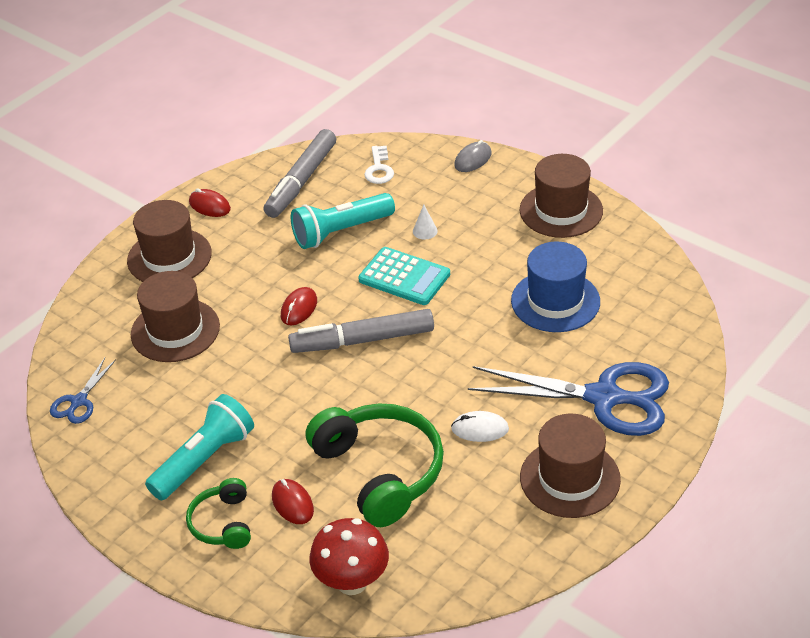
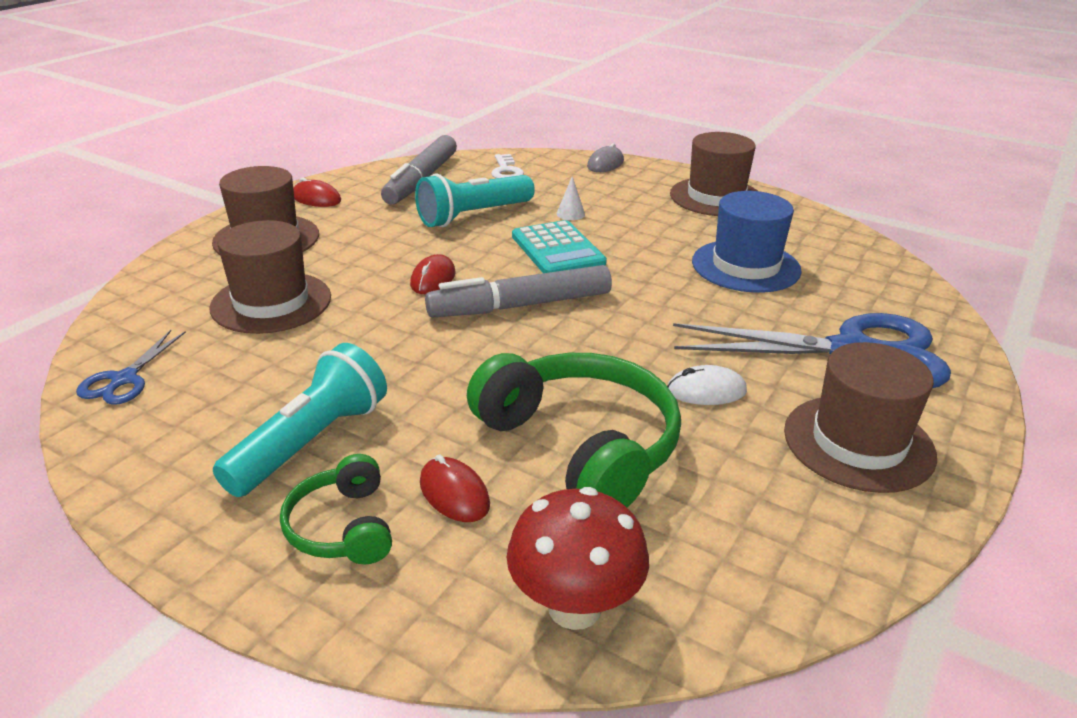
camera: 10 degrees left, 10 degrees down
turquoise calculator [358,247,450,305] -> turquoise calculator turned 45 degrees clockwise [512,220,607,273]

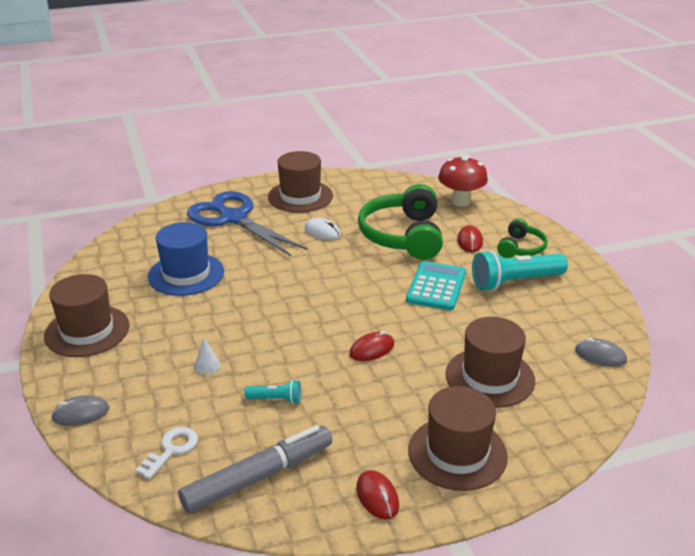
camera: 140 degrees left, 0 degrees up
blue scissors [76,330,186,405] -> grey mouse [575,338,627,367]
turquoise flashlight [415,174,535,227] -> turquoise flashlight [244,380,301,404], size x0.49
grey marker [425,265,612,318] -> none
turquoise calculator [512,220,607,273] -> turquoise calculator moved to [406,261,466,310]

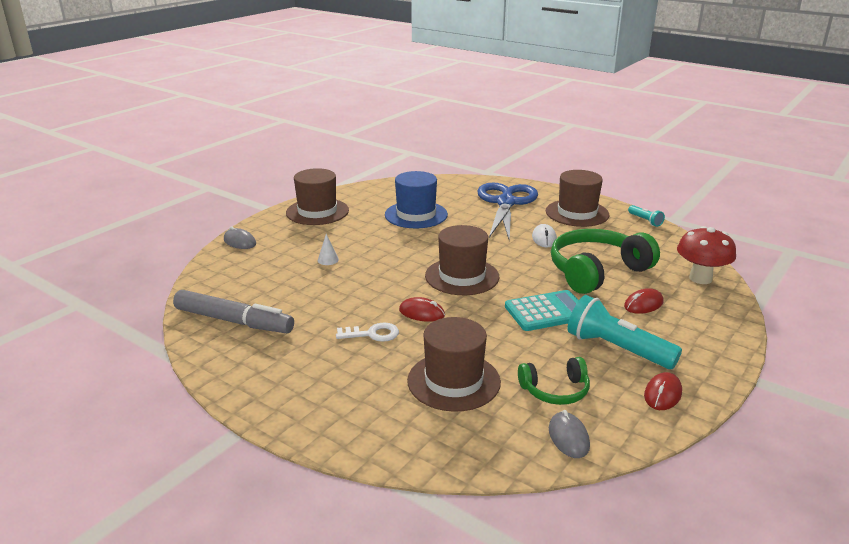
camera: 55 degrees right, 5 degrees down
white key [135,427,198,479] -> white key moved to [336,323,399,342]
turquoise flashlight [244,380,301,404] -> turquoise flashlight moved to [628,205,665,227]
red mouse [356,470,399,520] -> red mouse moved to [644,372,682,410]
brown hat [408,386,508,491] -> brown hat moved to [425,225,499,295]
green headphones [497,219,548,258] -> green headphones moved to [518,357,590,405]

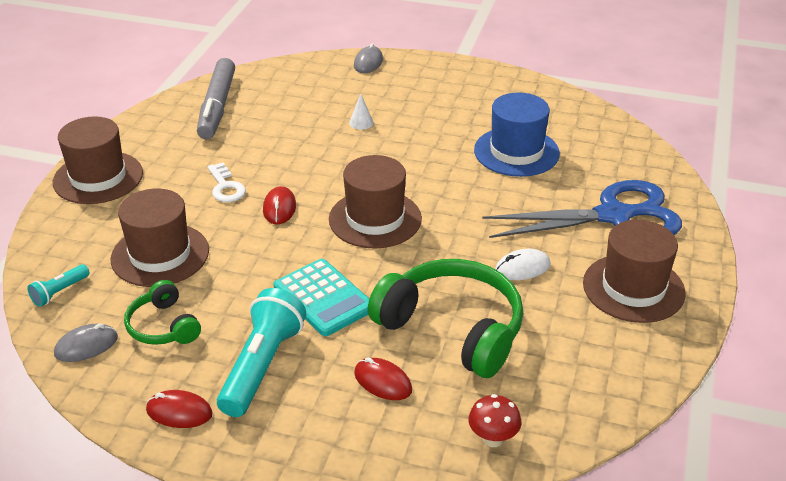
camera: 70 degrees right, 10 degrees up
brown hat [286,168,349,225] -> brown hat moved to [53,116,143,204]
turquoise flashlight [628,205,665,227] -> turquoise flashlight moved to [27,264,89,307]
red mushroom [677,226,736,284] -> red mushroom [468,394,522,447], size x0.60

